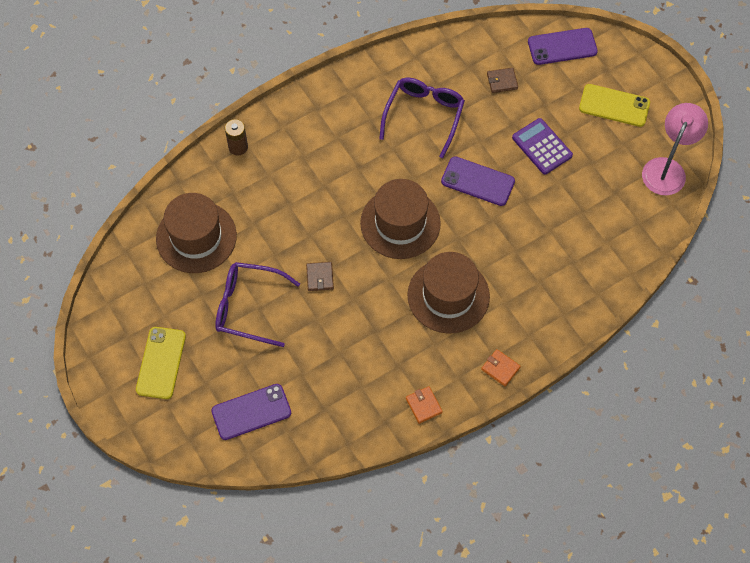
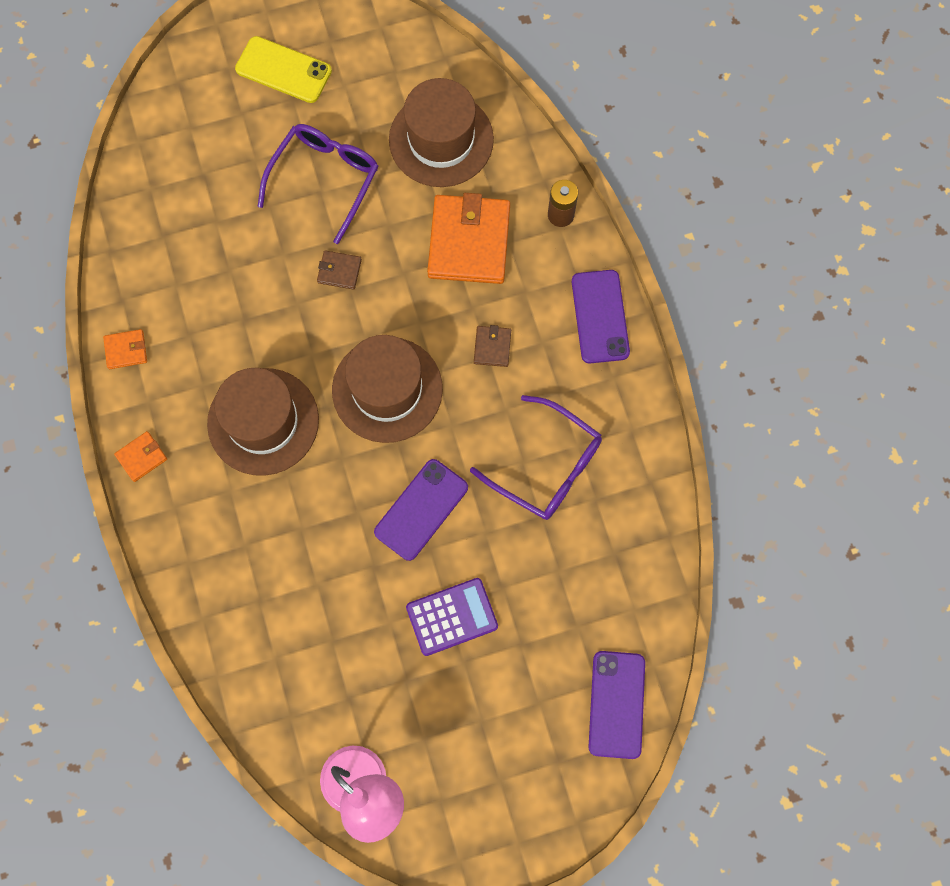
camera: 105 degrees right, 10 degrees up
purple phone [211,384,291,440] -> purple phone moved to [572,270,630,363]
brown wallet [487,68,518,93] -> brown wallet moved to [474,325,511,367]
yellow phone [579,84,650,127] -> none
none -> orange wallet [427,193,510,284]

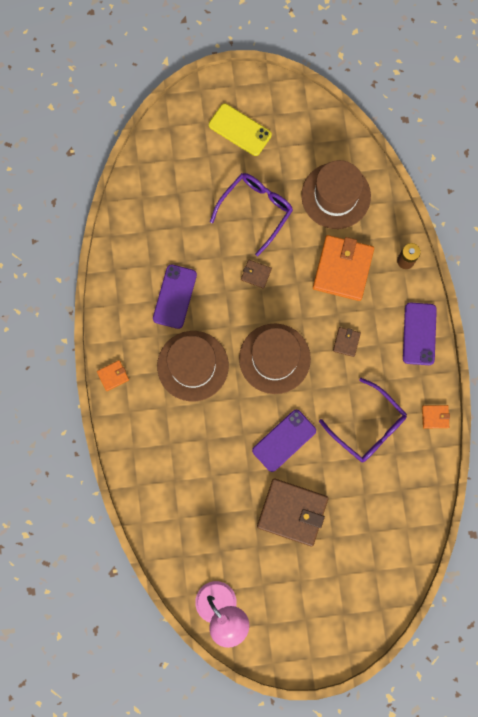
camera: 10 degrees right, 5 degrees up
orange wallet [103,329,147,369] -> orange wallet moved to [422,405,450,428]
purple calculator [406,578,498,656] -> brown wallet [257,478,328,547]
purple phone [588,651,645,759] -> purple phone moved to [153,264,197,329]

